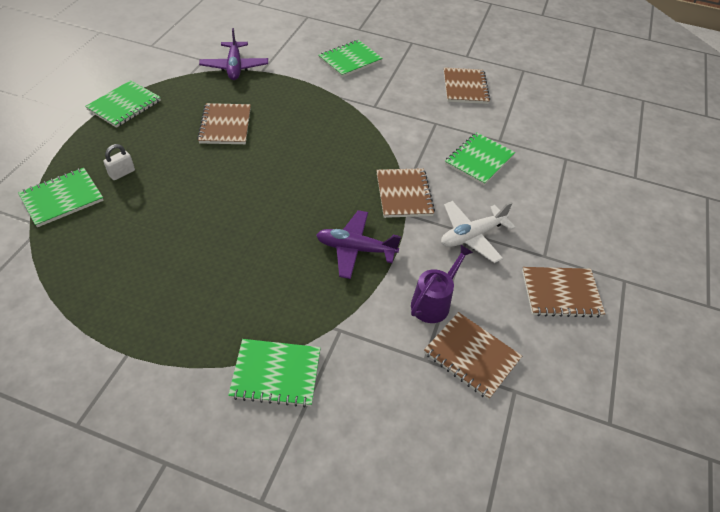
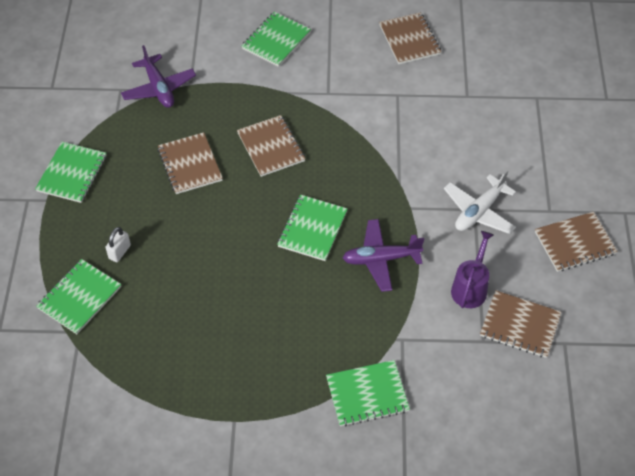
camera: 15 degrees left, 5 degrees up
brown notebook [376,168,435,218] -> brown notebook moved to [237,115,306,177]
green notebook [445,132,515,185] -> green notebook moved to [277,195,348,261]

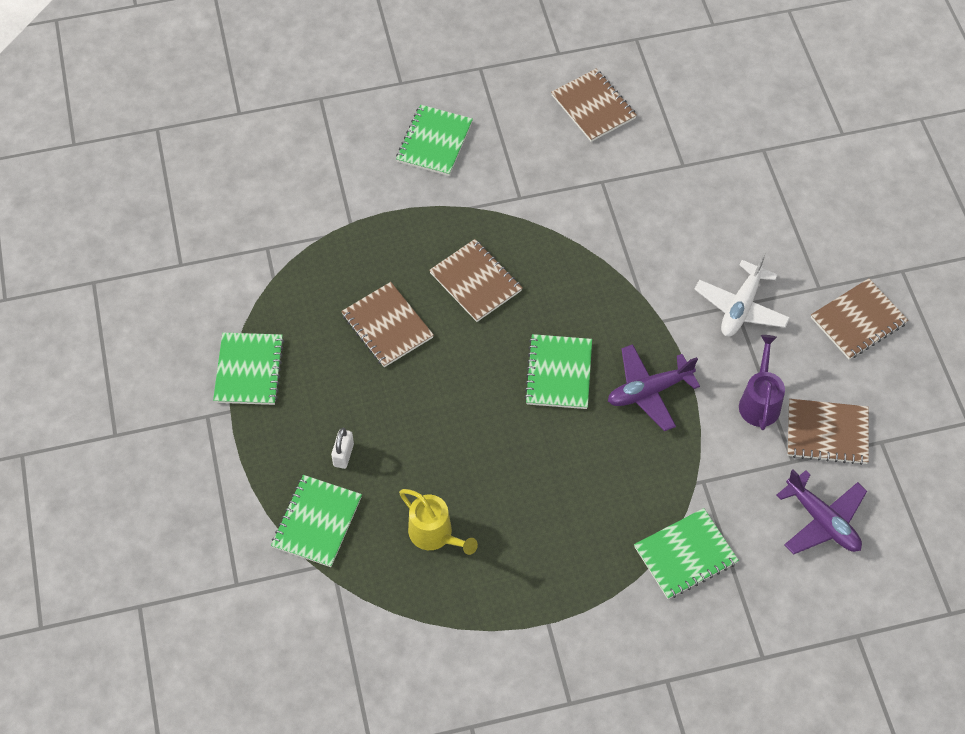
camera: 15 degrees left, 5 degrees up
purple plane [121,45,196,108] -> purple plane moved to [777,469,867,555]
none -> yellow watering can [399,489,478,555]

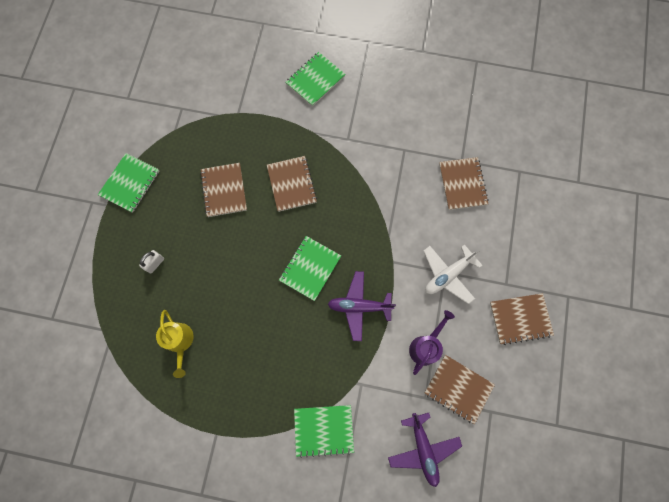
camera: 25 degrees right, 15 degrees up
green notebook [271,475,362,567] -> none
brown notebook [551,69,637,142] -> brown notebook moved to [439,157,489,210]

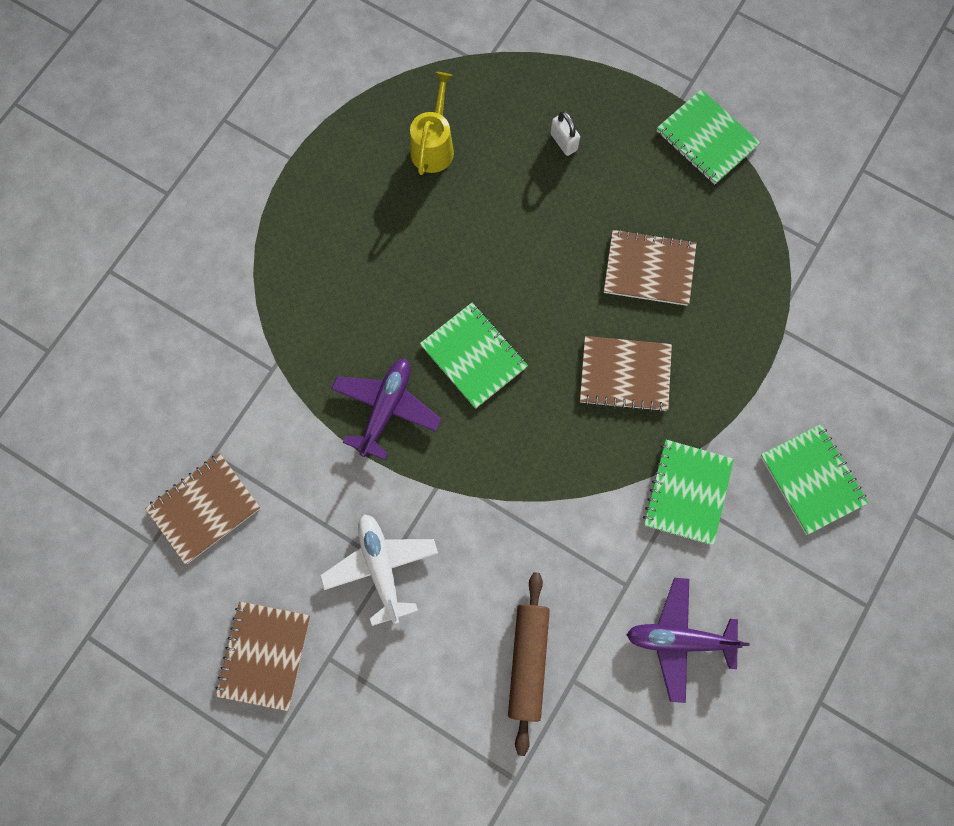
camera: 110 degrees right, 0 degrees up
yellow watering can [156,310,194,378] -> yellow watering can turned 105 degrees clockwise [410,72,454,175]
green notebook [294,405,354,458] -> green notebook moved to [643,440,734,545]
purple plane [388,413,462,487] -> purple plane moved to [626,578,750,703]
purple watering can [409,310,455,375] -> none
brown notebook [439,157,489,210] -> brown rolling pin [508,572,550,756]

